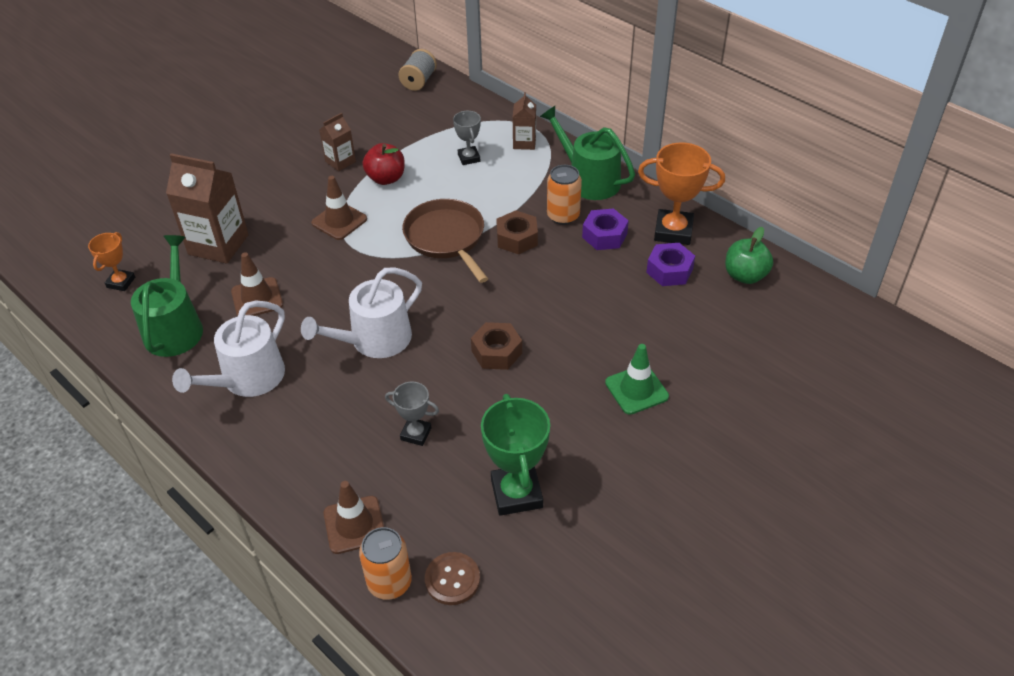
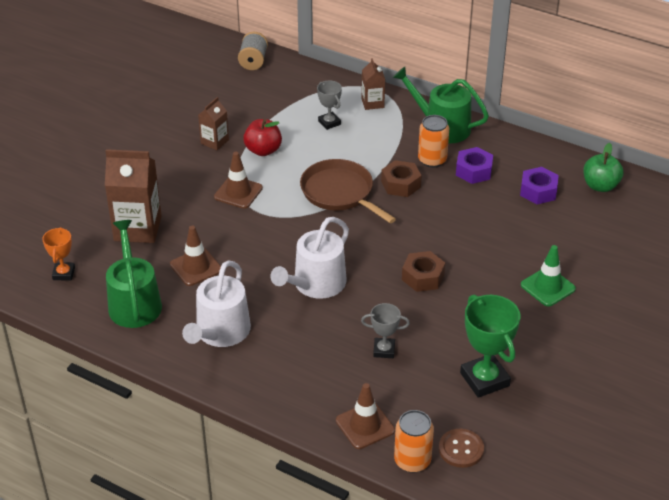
camera: 15 degrees left, 5 degrees down
orange trophy [638,142,725,245] -> none

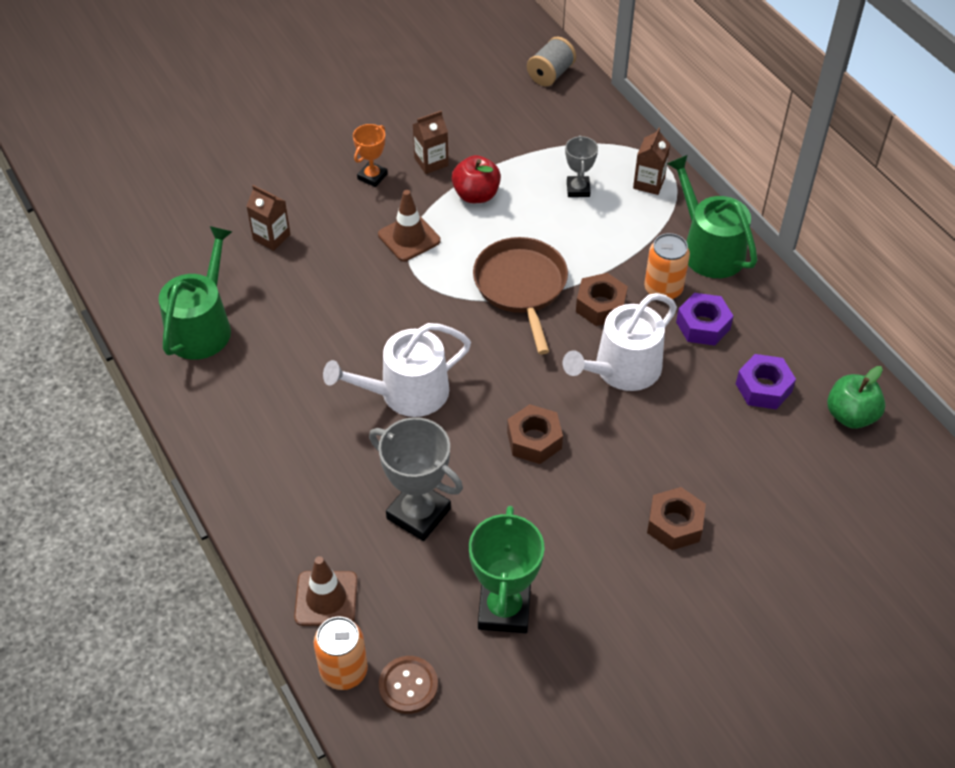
camera: 30 degrees right, 10 degrees up
orange trophy [42,227,75,281] -> orange trophy moved to [353,124,388,187]
brown carton [105,149,162,243] -> brown carton [246,185,291,251], size x0.54
brown traffic cone [170,226,221,286] -> none
white watering can [182,260,251,347] -> white watering can moved to [563,293,677,391]
grey trophy [361,303,410,358] -> grey trophy [369,417,463,541], size x1.75
green traffic cone [521,245,576,307] -> brown nut [647,487,706,550]

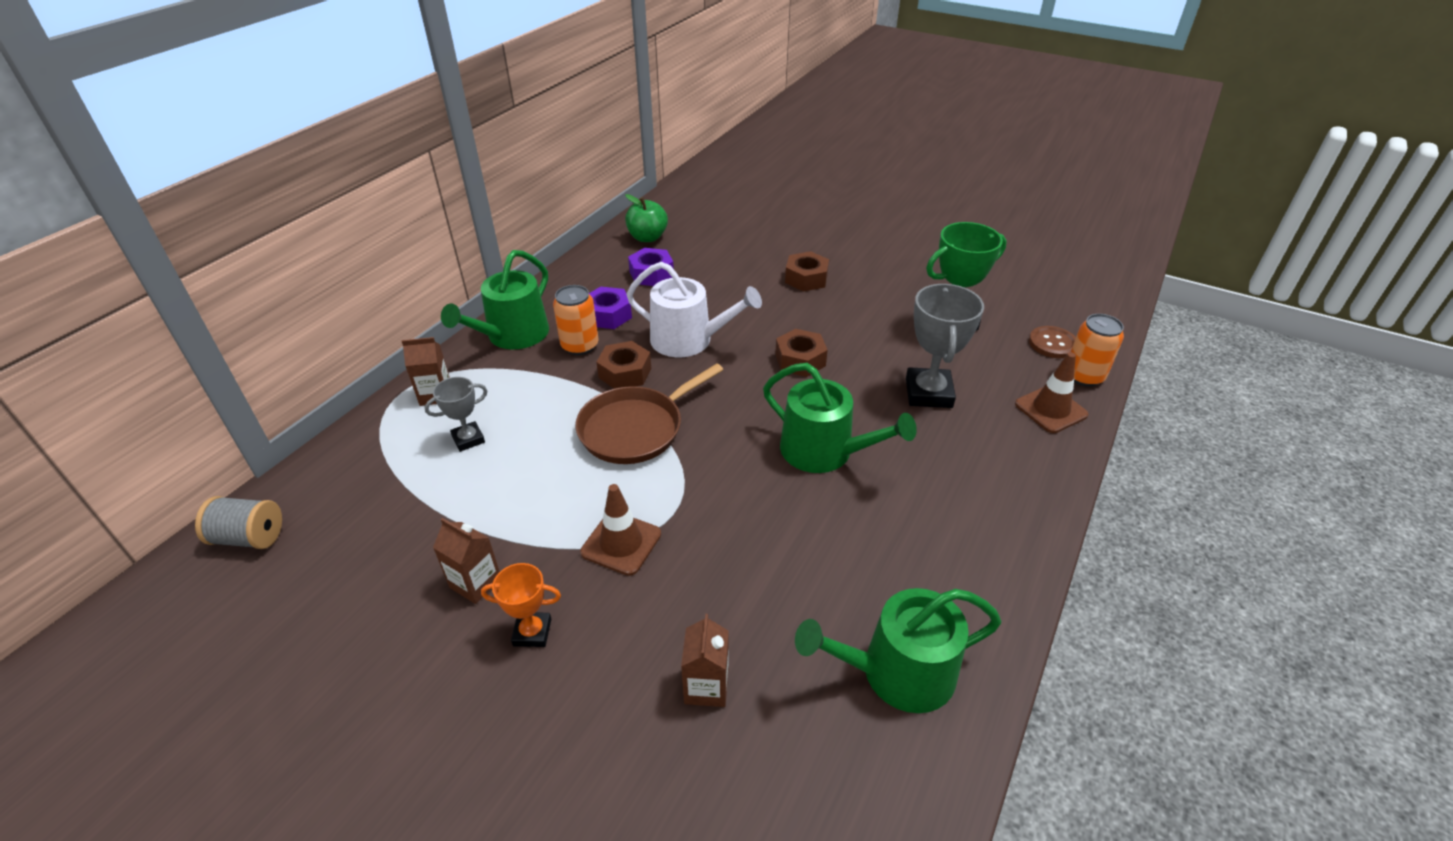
camera: 120 degrees left, 10 degrees down
white watering can [323,323,471,417] -> green watering can [763,363,917,473]
red apple [451,155,501,203] -> none

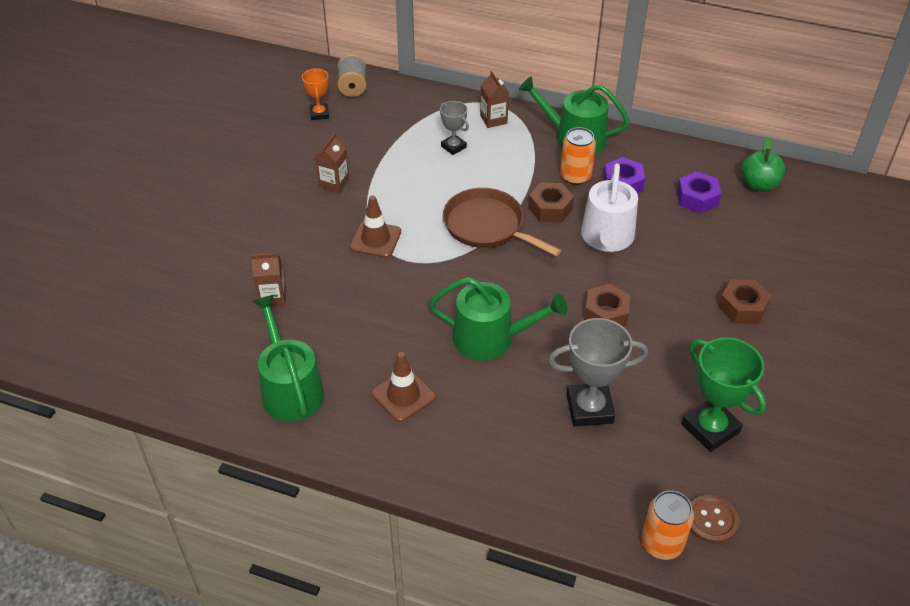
camera: 80 degrees right, 5 degrees up
orange trophy [481,563,561,647] -> orange trophy moved to [302,68,329,120]
green watering can [763,363,917,473] -> green watering can turned 105 degrees counterclockwise [429,277,567,361]
brown traffic cone [1015,352,1088,433] -> brown traffic cone moved to [372,352,436,422]

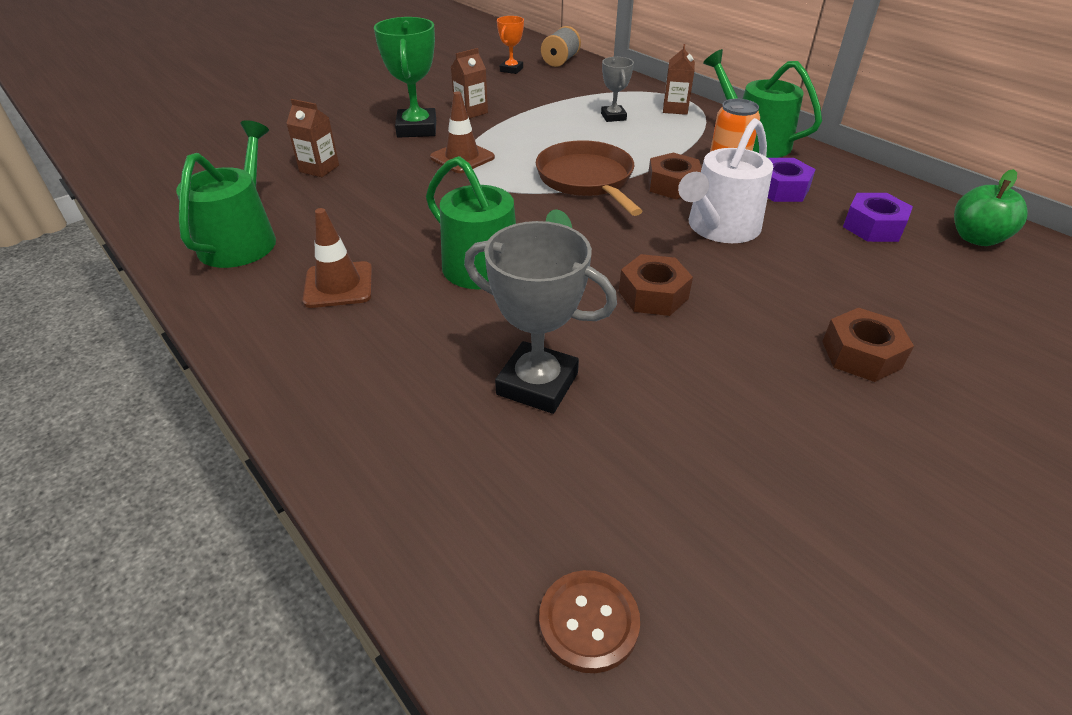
camera: 30 degrees right, 5 degrees down
orange can [641,491,694,560] -> none
green trophy [682,337,766,452] -> green trophy moved to [374,17,436,138]

